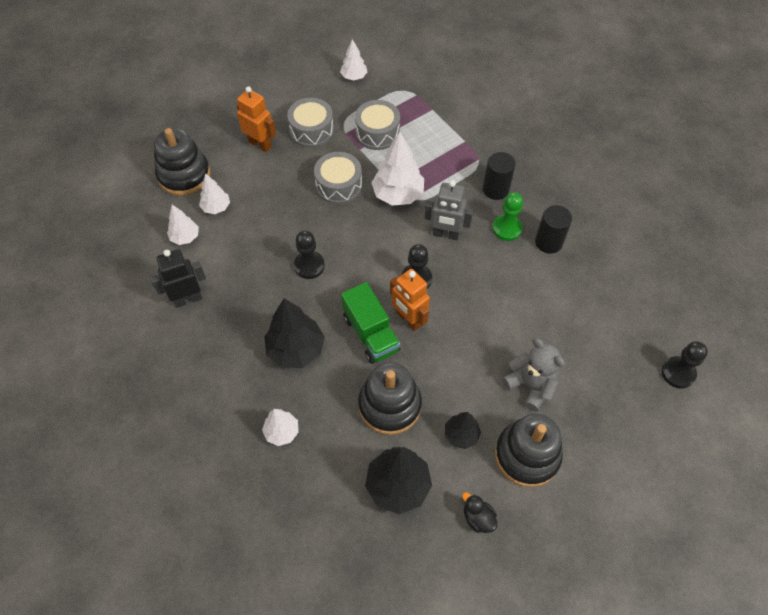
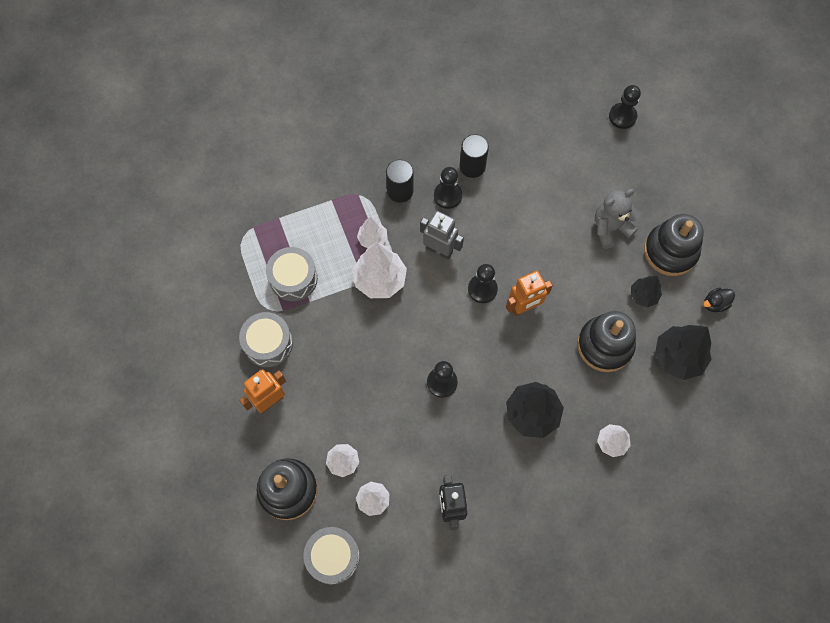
camera: 75 degrees left, 10 degrees up
grey drum [314,152,362,204] -> grey drum moved to [303,527,360,585]
white tree [340,39,367,81] -> white tree moved to [357,216,388,248]
green truck [341,282,400,364] -> none
grey robot [424,180,473,240] -> grey robot turned 90 degrees counterclockwise [420,211,464,259]
green pawn [492,192,523,241] -> black pawn [434,167,462,209]

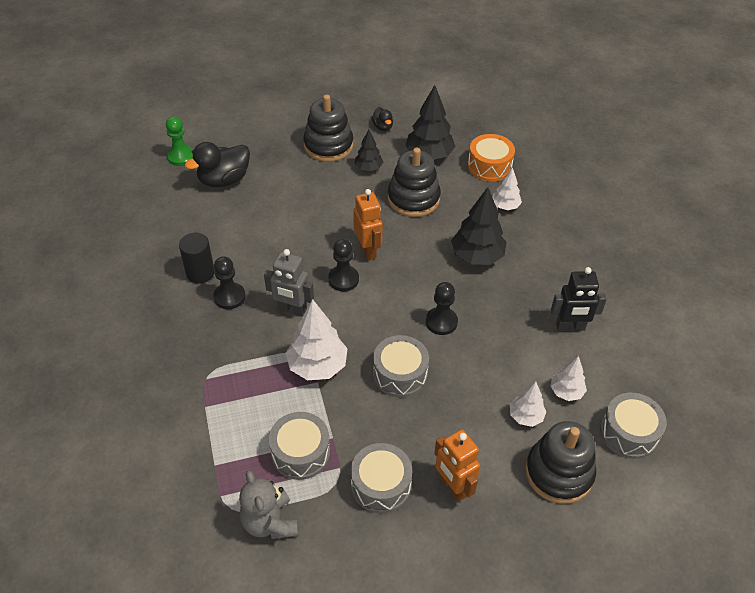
camera: 85 degrees left, 20 degrees down
white tree [357,216,388,248] -> none
black cylinder [386,160,414,203] -> none
grey robot [420,211,464,259] -> grey robot turned 105 degrees counterclockwise [264,249,314,317]
grey teddy bear [595,189,639,249] -> grey teddy bear moved to [239,470,298,539]
black pawn [609,85,641,129] -> green pawn [166,116,193,166]
none -> black duck [185,142,250,187]
none -> grey drum [373,335,429,397]
none -> orange drum [468,134,515,182]

